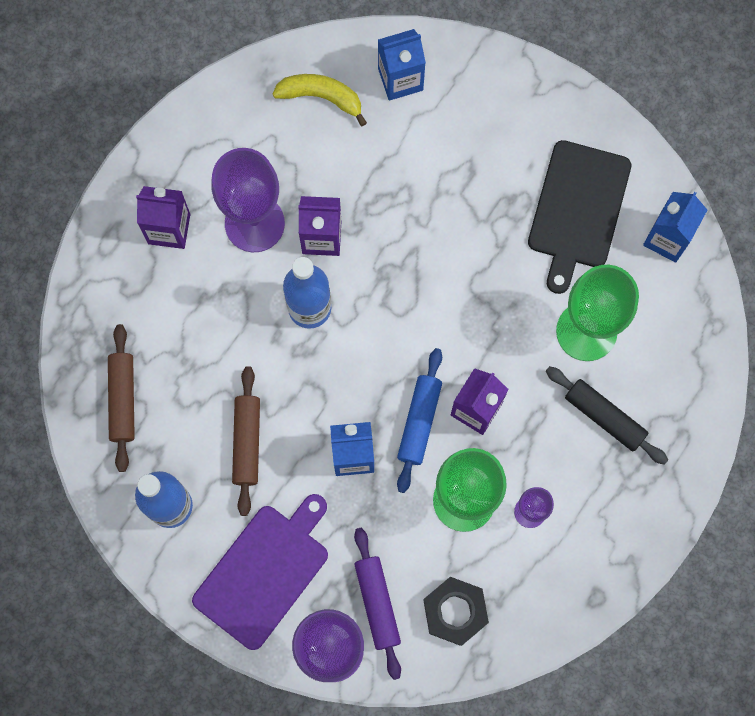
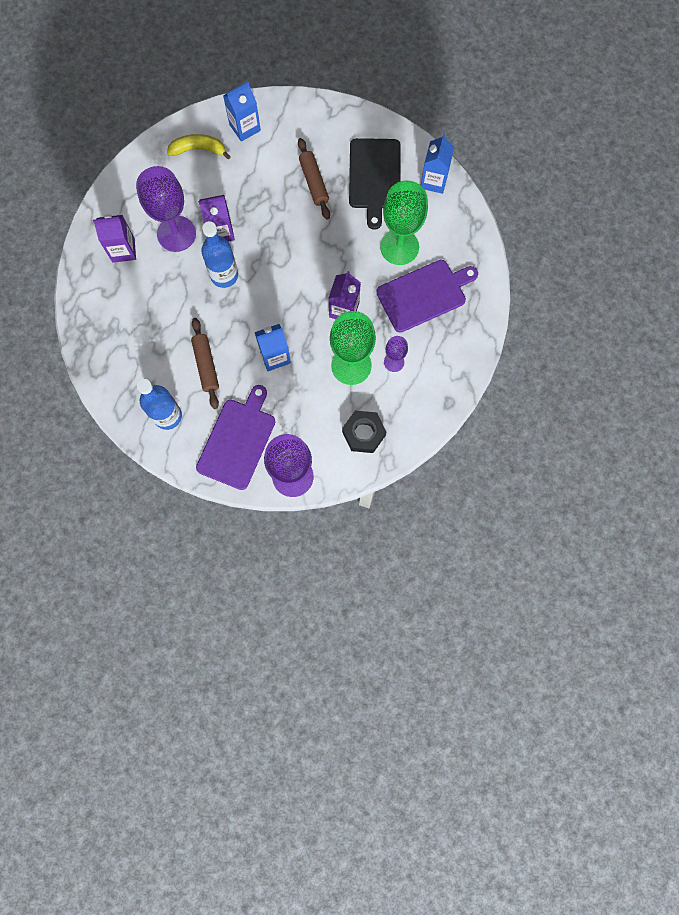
camera: 15 degrees left, 0 degrees up
brown rolling pin [108,324,135,472] -> brown rolling pin moved to [298,138,330,220]
purple rolling pin [354,528,401,680] -> none
blue rolling pin [397,348,442,493] -> none
black rolling pin [546,366,668,465] -> purple cutting board [376,260,478,333]

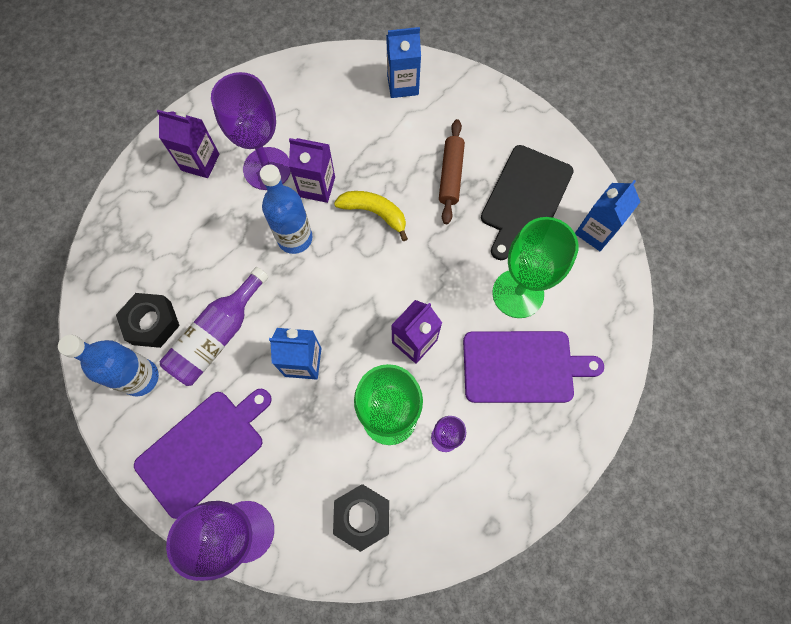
camera: 25 degrees right, 5 degrees down
yellow banana [167,134,231,160] -> yellow banana moved to [334,191,408,241]
brown rolling pin [191,318,219,409] -> purple bottle [160,267,269,386]
none -> black nut [116,293,180,348]

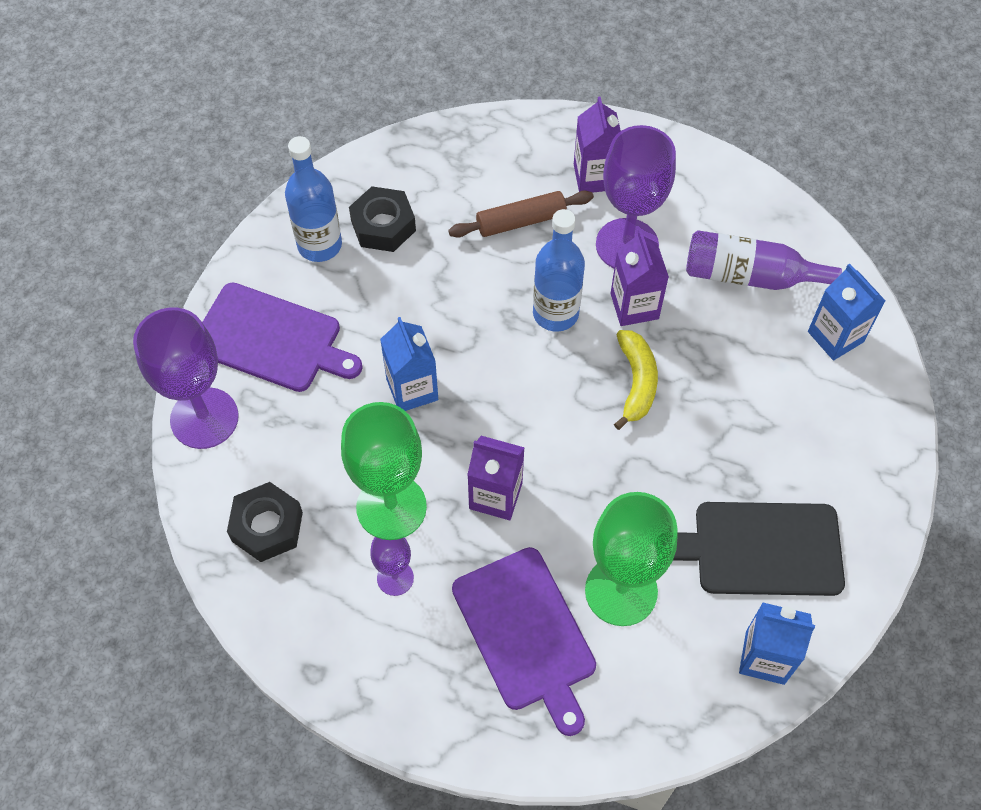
camera: 65 degrees right, 10 degrees down
purple bottle [160,267,269,386] -> purple bottle moved to [686,230,846,290]
brown rolling pin [439,119,465,224] -> brown rolling pin moved to [448,191,594,238]

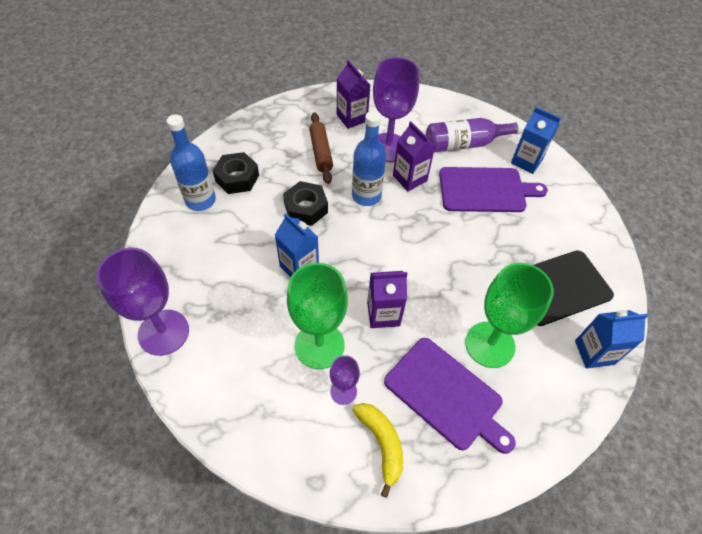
camera: 25 degrees left, 5 degrees down
purple cutting board [202,283,363,392] -> purple cutting board moved to [439,167,548,212]
black nut [227,482,303,562] -> black nut moved to [283,181,328,226]
brown rolling pin [448,191,594,238] -> brown rolling pin turned 60 degrees counterclockwise [309,112,333,184]
yellow banana [614,330,658,430] -> yellow banana moved to [352,403,403,498]

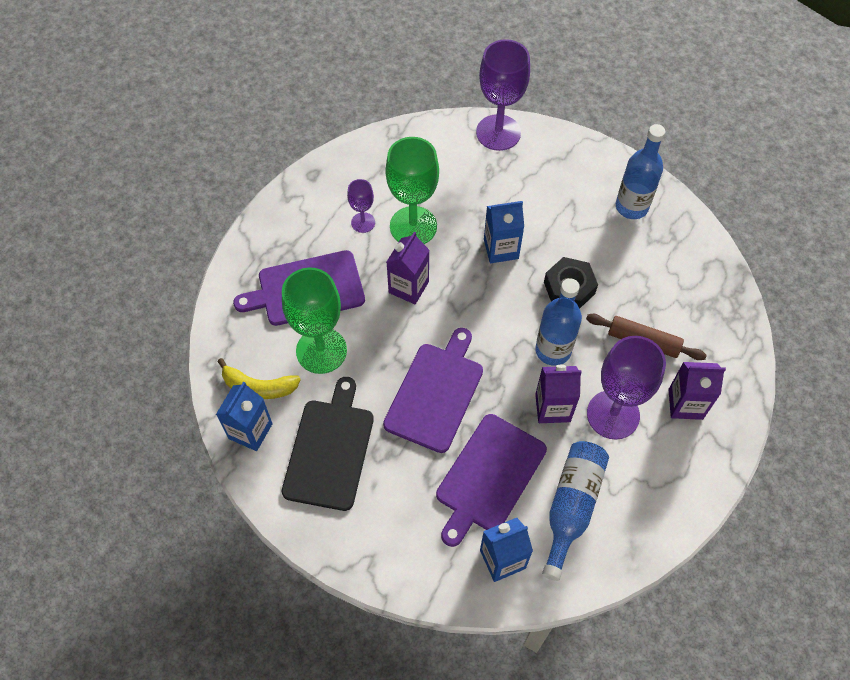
camera: 125 degrees right, 5 degrees up
black nut [212,152,259,194] -> none
yellow banana [352,403,403,498] -> yellow banana moved to [217,358,301,399]
purple bottle [426,118,524,152] -> blue bottle [542,441,609,581]
none -> purple cutting board [383,328,483,453]

